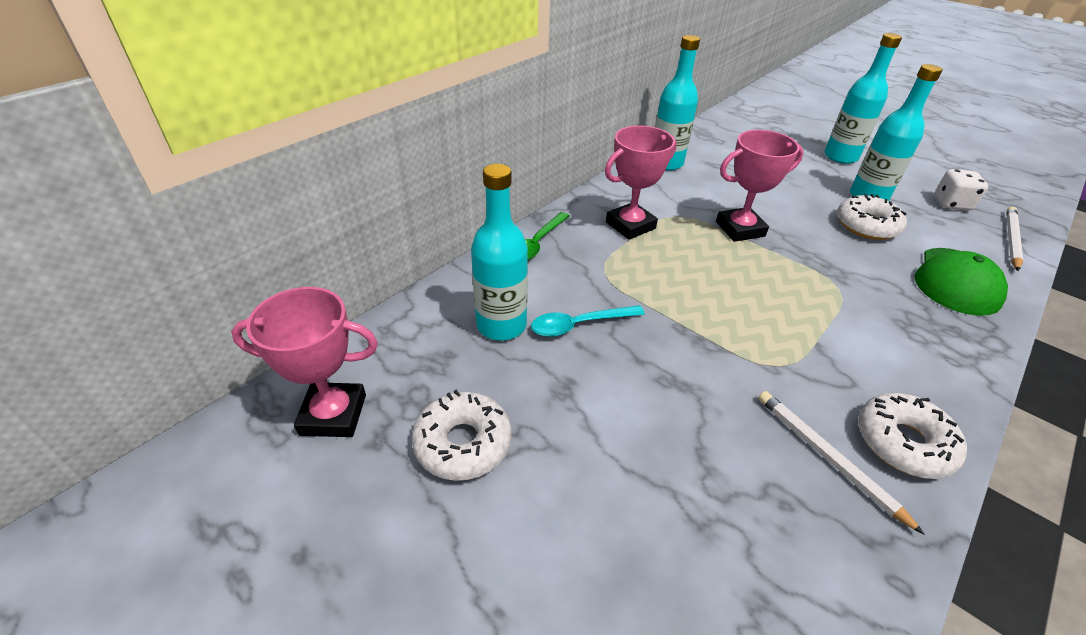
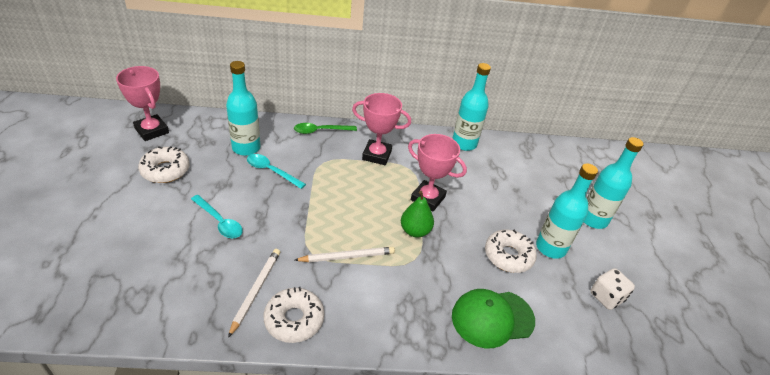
camera: 45 degrees right, 0 degrees up
white pencil [1006,207,1023,271] -> white pencil moved to [295,247,395,262]
none -> turquoise spoon [191,195,243,238]
none -> green pear [401,191,434,237]

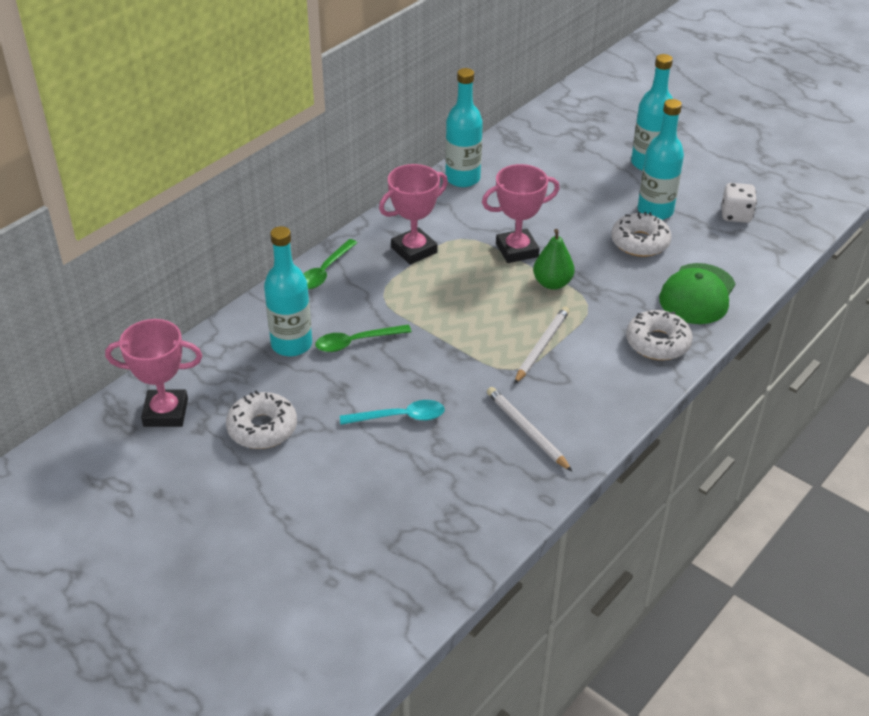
camera: 45 degrees left, 0 degrees up
turquoise spoon [247,154,306,189] -> green spoon [315,325,411,352]
white donut [263,287,324,343] -> white donut moved to [626,310,693,360]

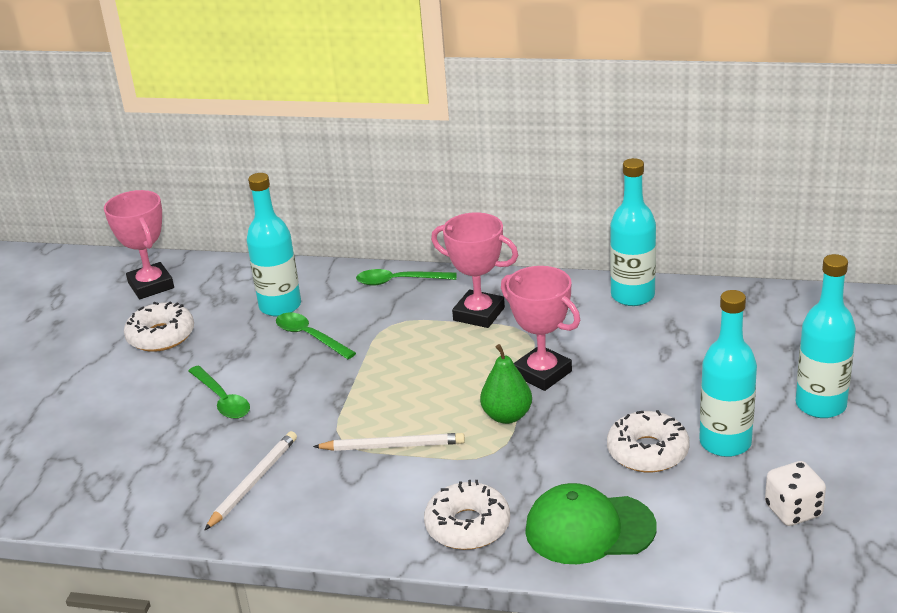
camera: 65 degrees right, 10 degrees down
turquoise spoon [340,400,445,425] -> green spoon [189,366,250,419]

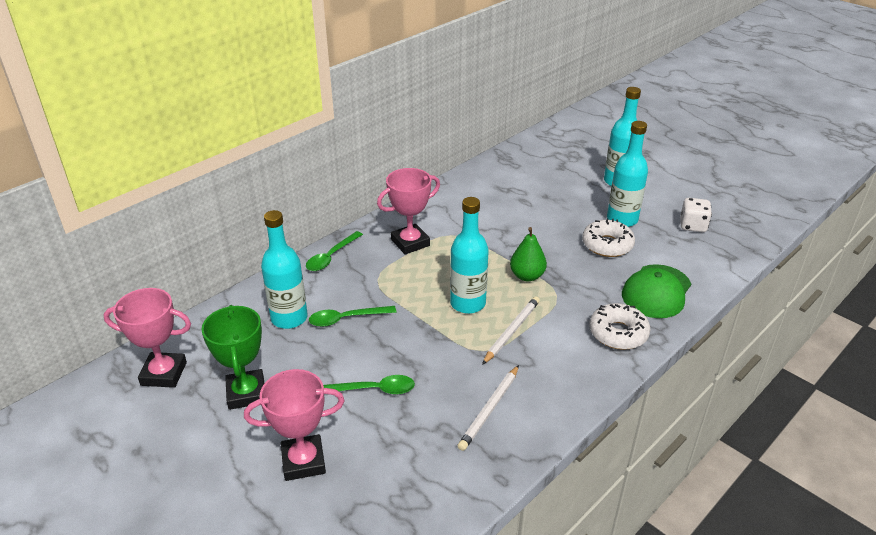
camera: 60 degrees left, 5 degrees up
white donut [124,301,194,352] -> green trophy [201,305,264,410]
white pencil [205,431,297,530] -> white pencil turned 120 degrees counterclockwise [458,365,519,451]
pink trophy [501,266,580,391] -> pink trophy moved to [244,369,345,481]
turquoise bottle [610,158,656,306] -> turquoise bottle moved to [450,197,489,314]

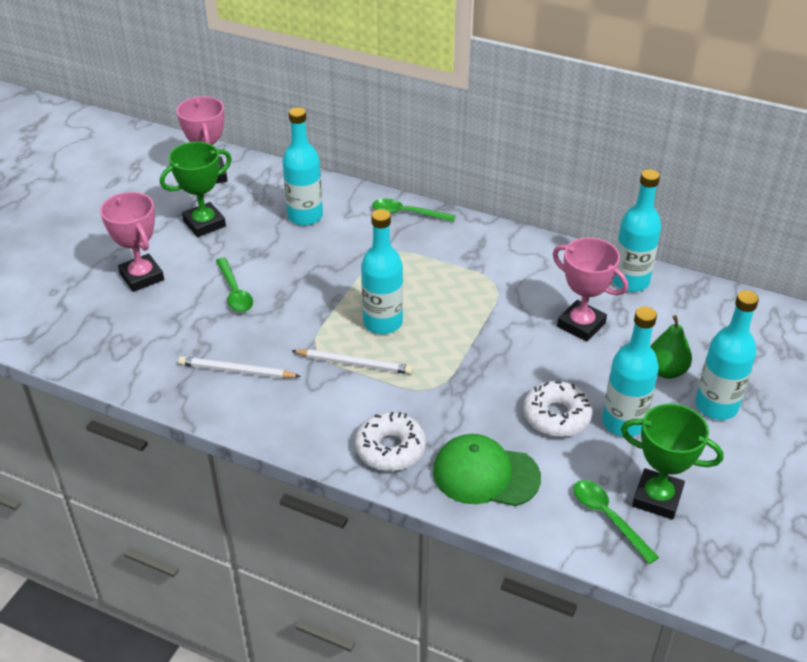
camera: 70 degrees right, 5 degrees up
green spoon [309,306,396,327] -> green spoon moved to [573,480,659,564]
pink trophy [377,168,440,255] -> pink trophy moved to [552,237,628,342]
green pear [510,227,547,281] -> green pear moved to [650,315,692,379]
white dice [680,198,712,232] -> green trophy [621,404,724,519]
none -> turquoise bottle [613,169,661,292]

